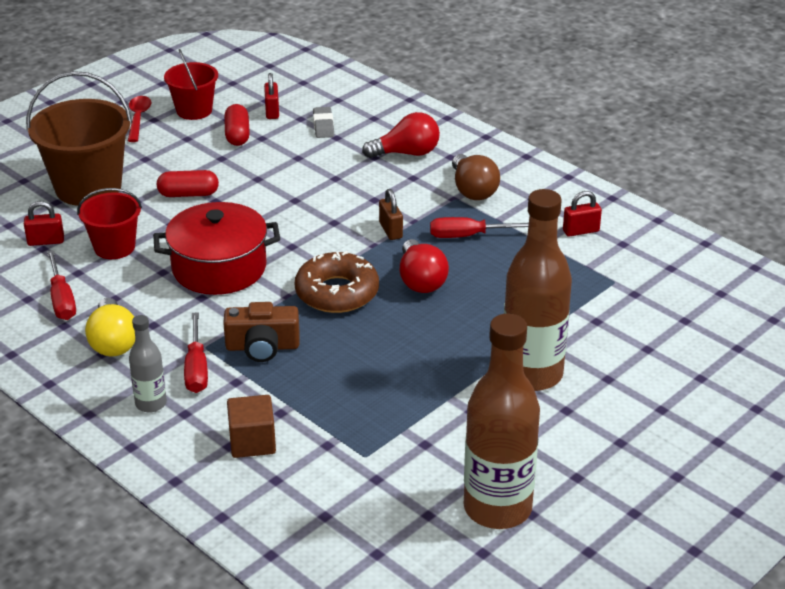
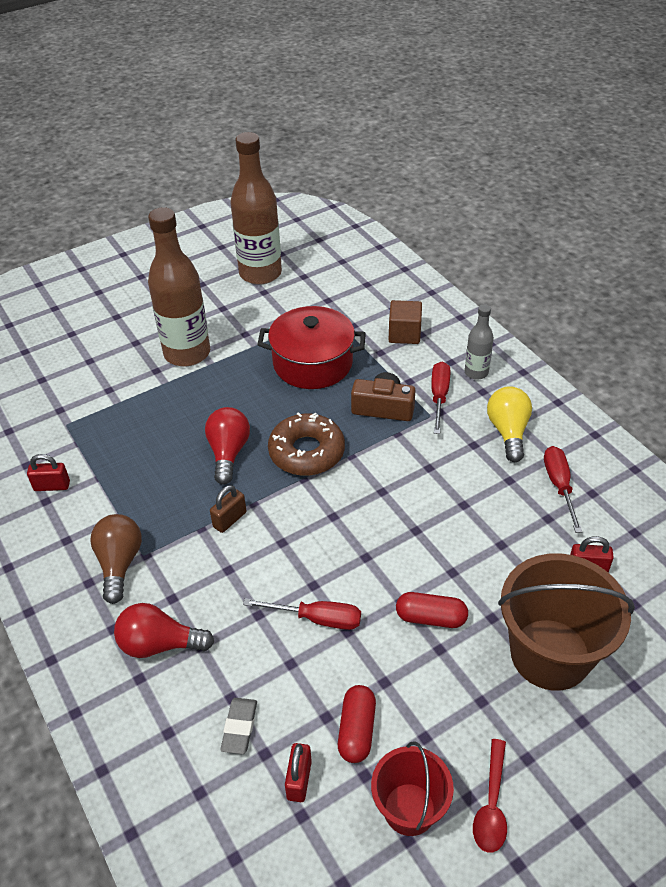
camera: 165 degrees left, 10 degrees up
red bucket [77,188,142,259] -> none
red pot [153,202,280,295] -> red pot moved to [257,306,366,389]
brown padlock [379,189,403,240] -> brown padlock turned 45 degrees clockwise [210,485,247,533]
red screwdriver [430,217,529,238] -> red screwdriver moved to [243,598,361,630]

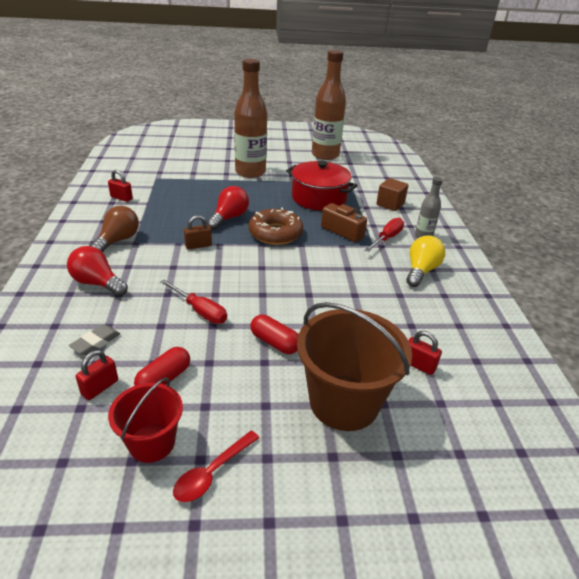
camera: 25 degrees right, 10 degrees down
red screwdriver [544,446,582,533] -> none

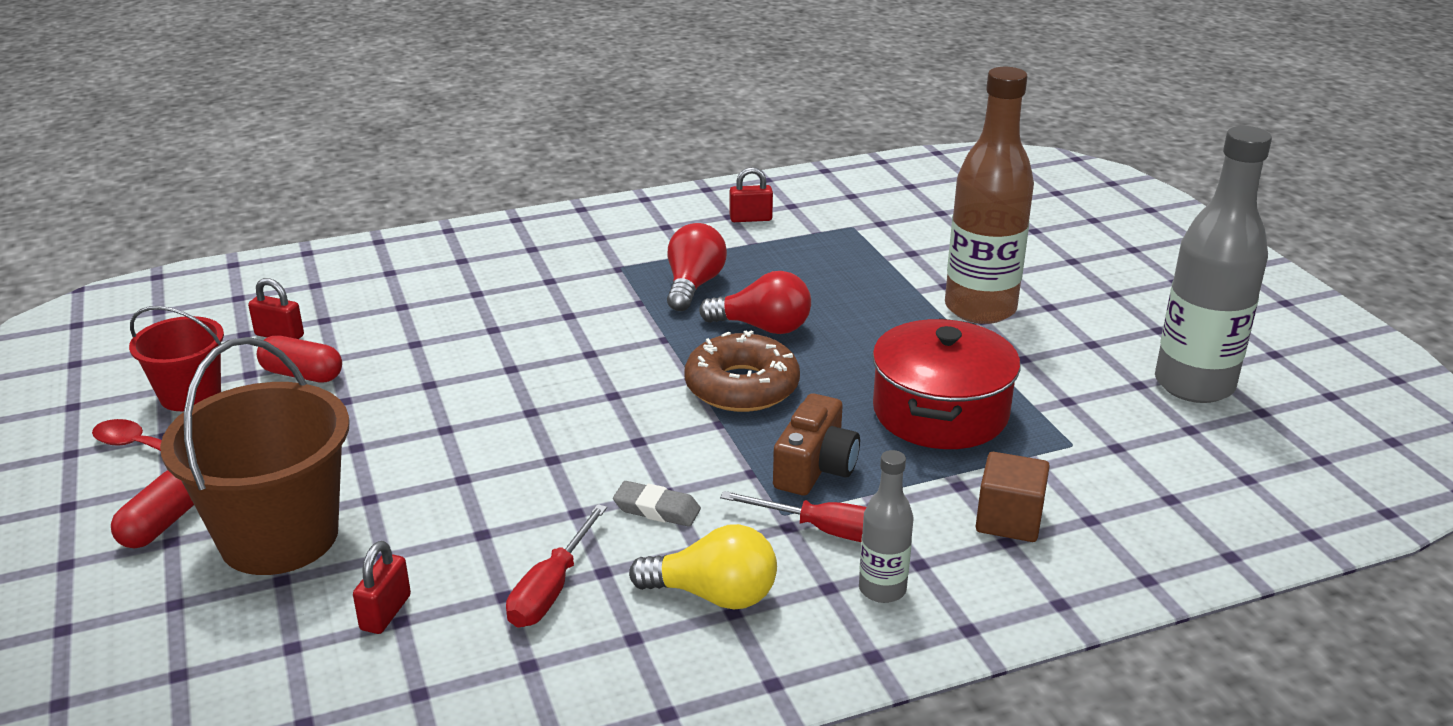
camera: 75 degrees right, 5 degrees down
red light bulb [67,246,128,296] -> red light bulb moved to [667,223,727,311]
grey eraser [69,324,120,356] -> grey eraser moved to [613,481,701,527]
brown light bulb [90,206,139,252] -> none
red padlock [108,170,133,202] -> red padlock turned 75 degrees clockwise [730,167,773,222]
red screwdriver [160,279,227,324] -> red screwdriver moved to [506,504,607,628]
brown padlock [184,215,212,249] -> none
red capsule [250,314,299,354] -> red capsule moved to [111,470,194,549]
brown bottle [312,50,346,160] -> grey bottle [1155,126,1272,403]

